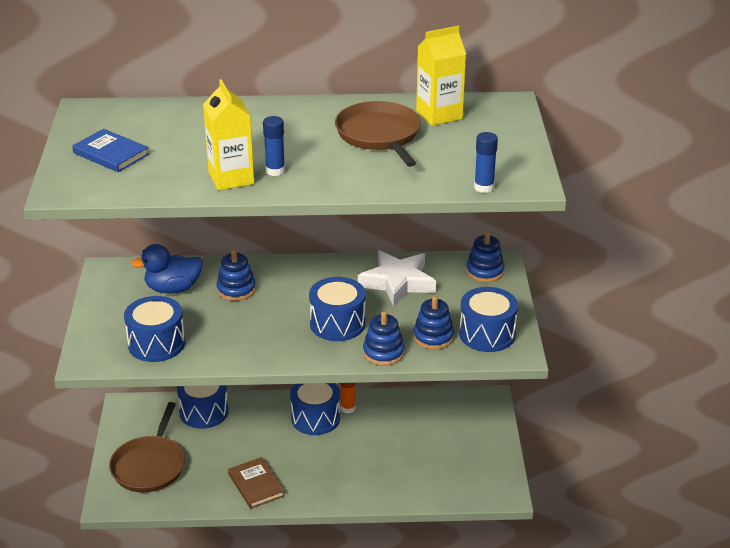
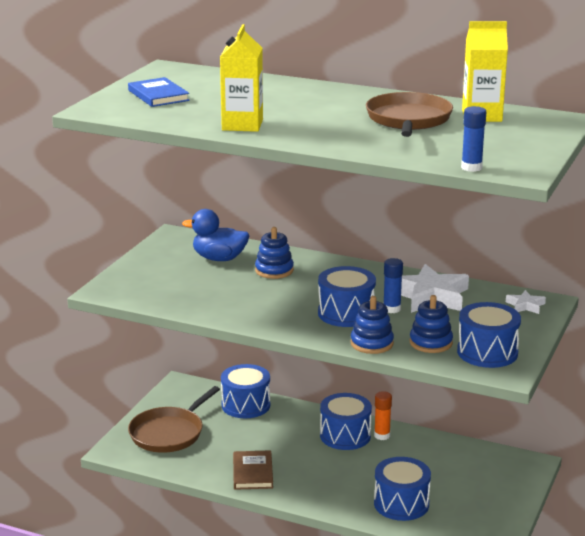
camera: 25 degrees right, 10 degrees down
blue drum [124,296,185,362] -> blue drum moved to [374,457,431,521]
blue glue stick [263,116,285,176] -> blue glue stick moved to [383,258,403,313]
blue stacking toy [466,232,505,283] -> white star [506,290,546,314]

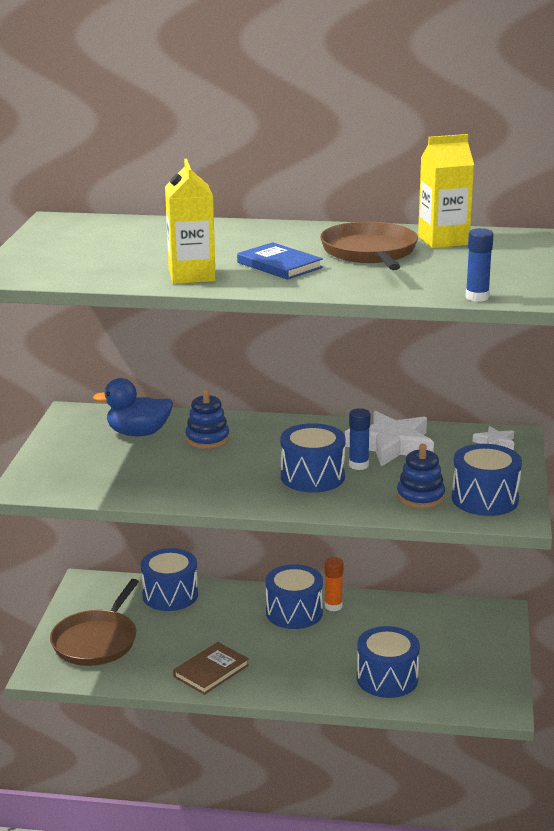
camera: 15 degrees left, 0 degrees up
blue book [128,77,190,107] -> blue book moved to [237,242,323,280]
brown book [233,450,273,490] -> brown book turned 60 degrees clockwise [173,642,249,695]
blue stacking toy [350,296,394,354] -> none

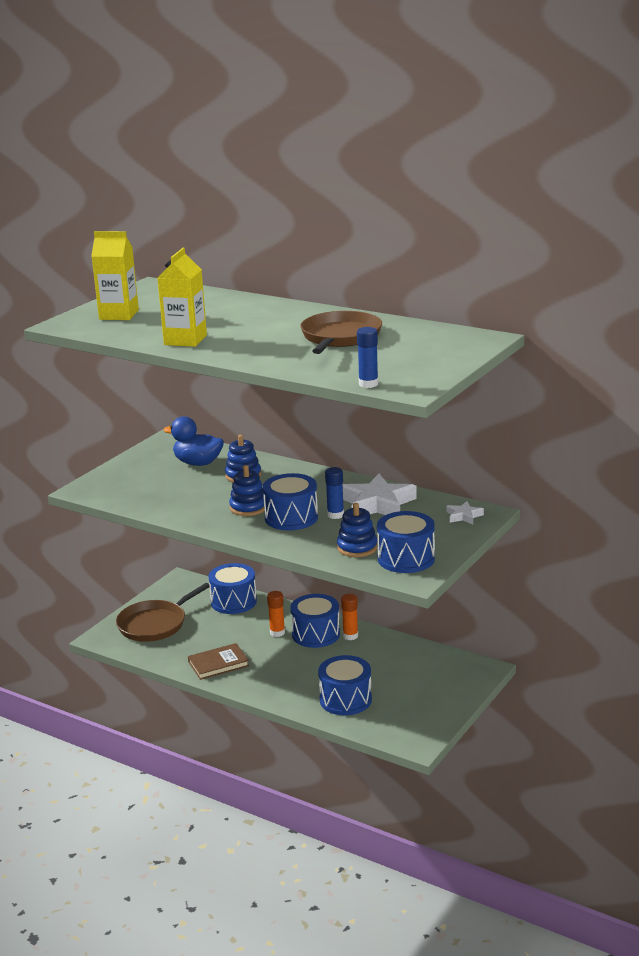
camera: 25 degrees right, 0 degrees up
blue book [237,242,323,280] -> none
yellow carton [418,134,474,248] -> yellow carton moved to [91,231,139,320]
none -> blue stacking toy [229,465,266,516]
none -> orange glue stick [267,591,285,637]

